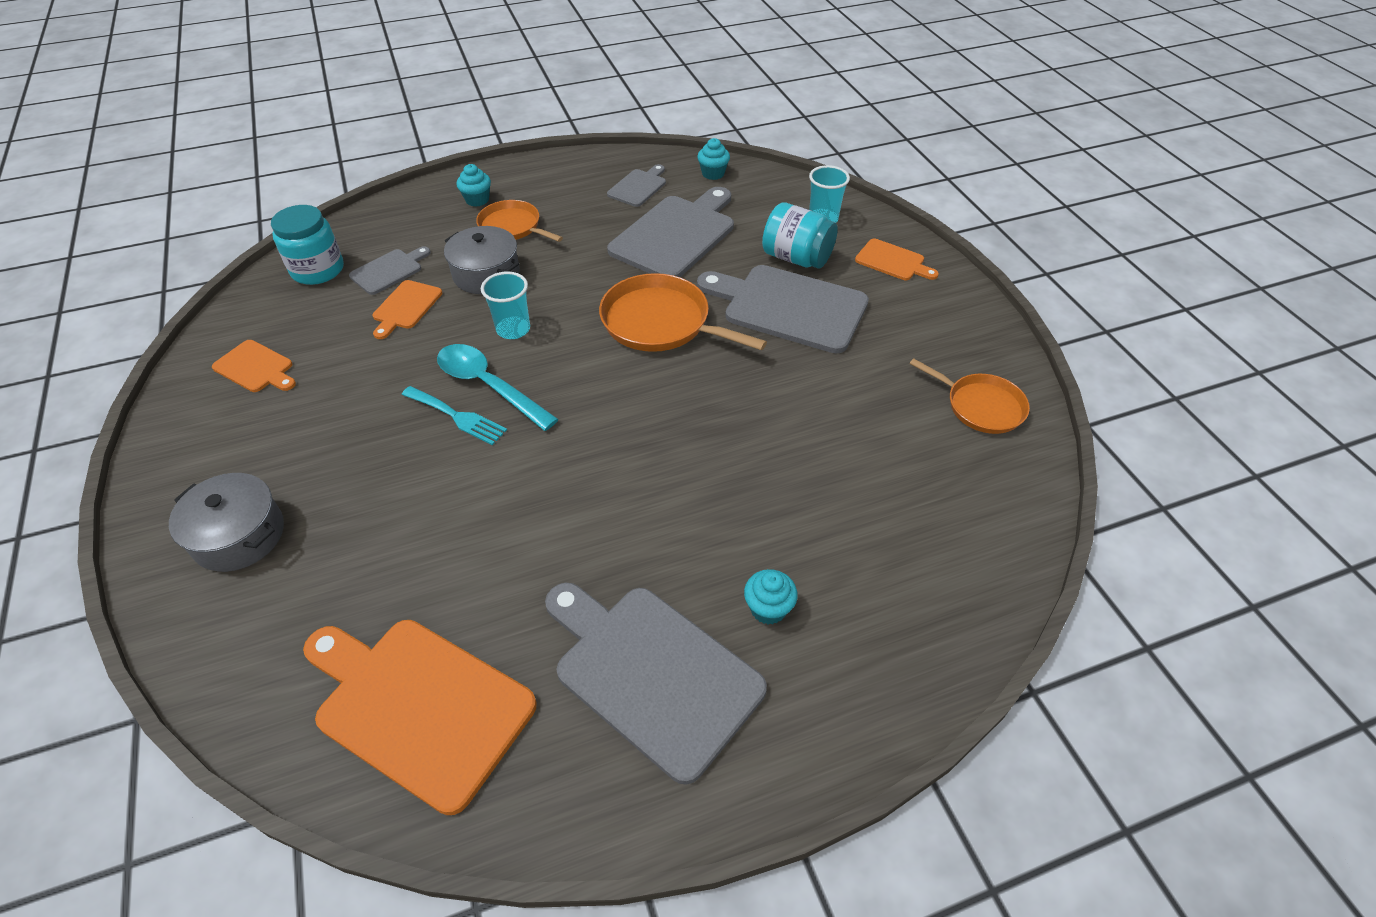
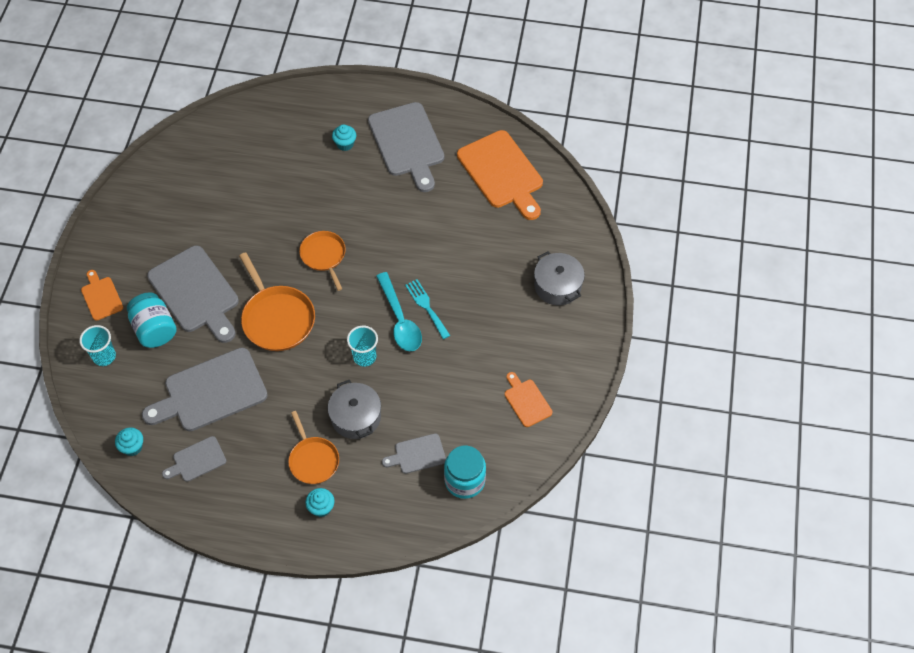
camera: 150 degrees left, 10 degrees up
orange cutting board [372,280,442,339] -> none
orange pan [909,358,1030,434] -> orange pan moved to [299,231,346,291]

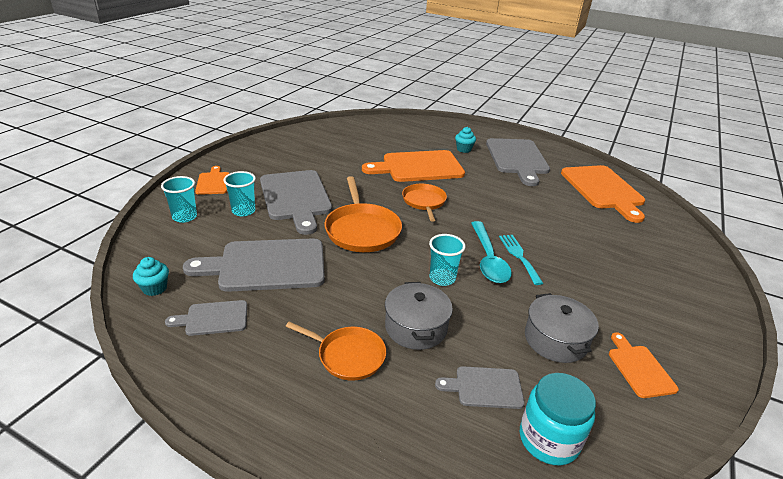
camera: 15 degrees right, 25 degrees down
turquoise jar [127,292,177,348] -> turquoise cup [223,171,256,217]
orange pan [288,411,339,484] -> orange pan turned 60 degrees counterclockwise [285,322,386,381]
turquoise cupcake [305,488,334,517] -> none
grey pot [534,252,585,306] -> grey pot moved to [525,293,599,363]
none -> orange cutting board [362,150,465,182]

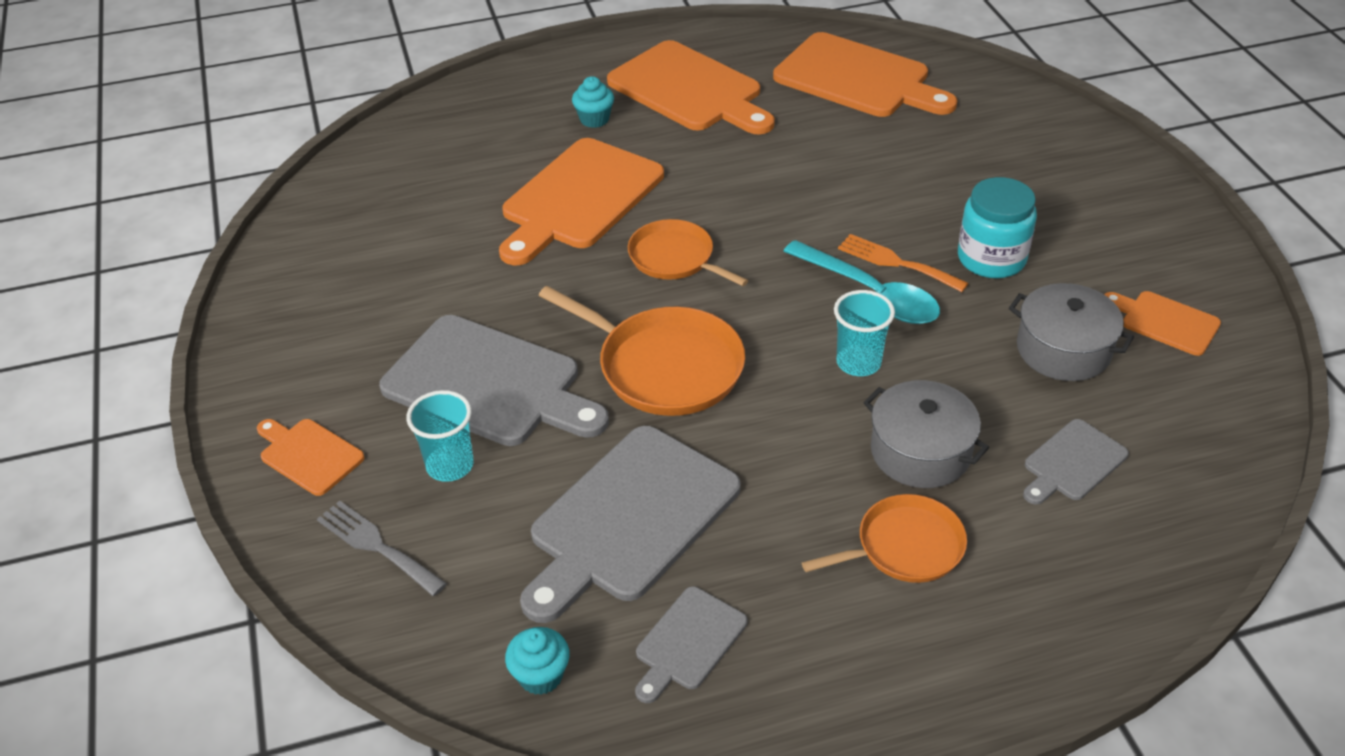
camera: 40 degrees left, 10 degrees up
turquoise cup [161,176,197,223] -> grey fork [317,501,447,596]
grey cutting board [486,138,550,186] -> orange cutting board [607,40,775,135]
turquoise fork [499,235,543,285] -> orange fork [838,234,969,292]
turquoise jar [520,373,596,465] -> turquoise jar moved to [958,177,1037,278]

